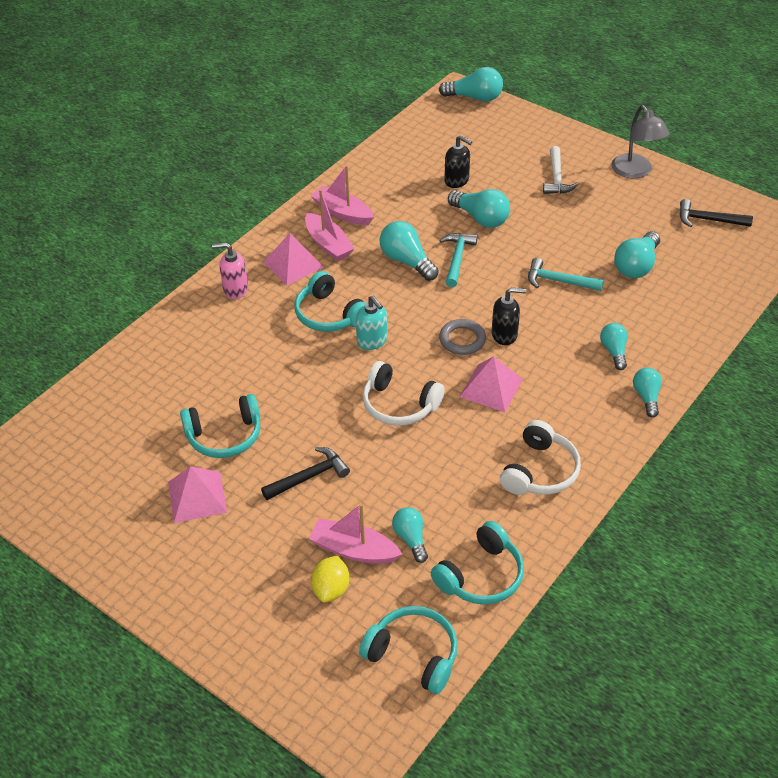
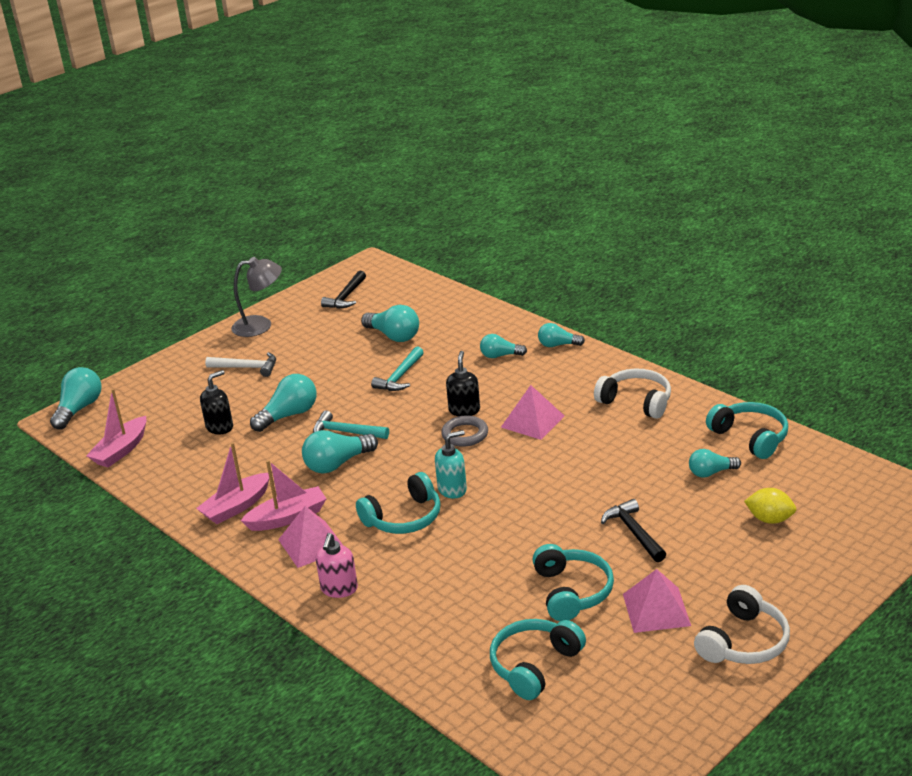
camera: 80 degrees left, 15 degrees down
pink boat [309,503,402,564] -> pink boat moved to [86,389,146,468]
turquoise headphones [359,606,458,694] -> turquoise headphones moved to [490,619,586,700]
white headphones [363,361,445,426] -> white headphones moved to [694,585,790,664]

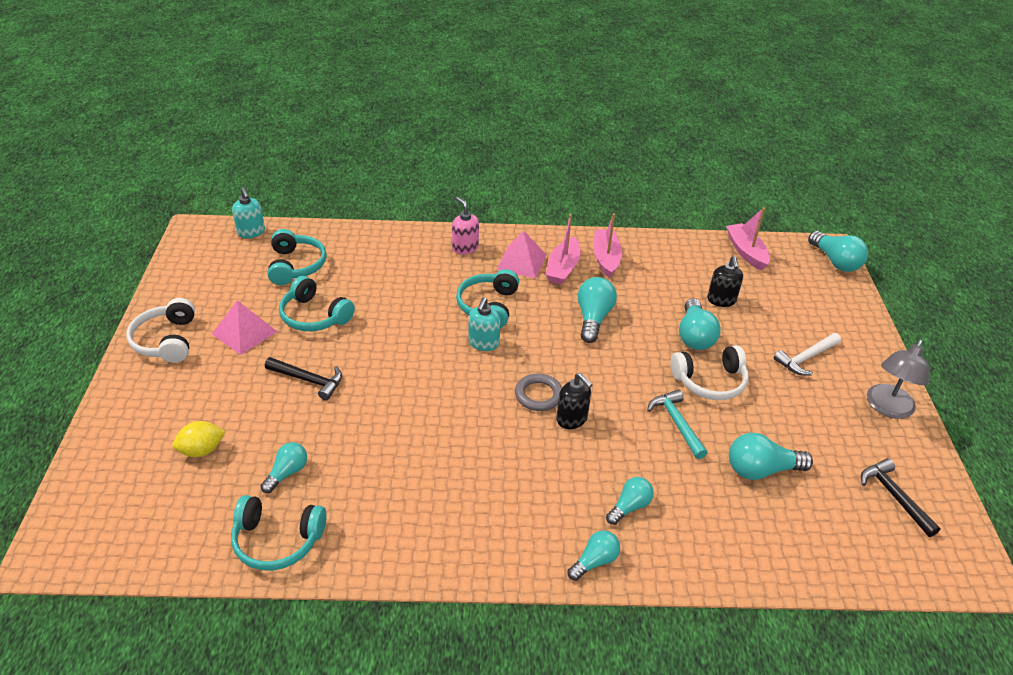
camera: 130 degrees right, 10 degrees up
turquoise hammer [313,411,389,439] -> none
pink pyramid [501,385,564,440] -> none
white headphones [594,368,671,419] -> white headphones moved to [670,345,749,400]
none -> turquoise soap dispenser [232,187,265,238]

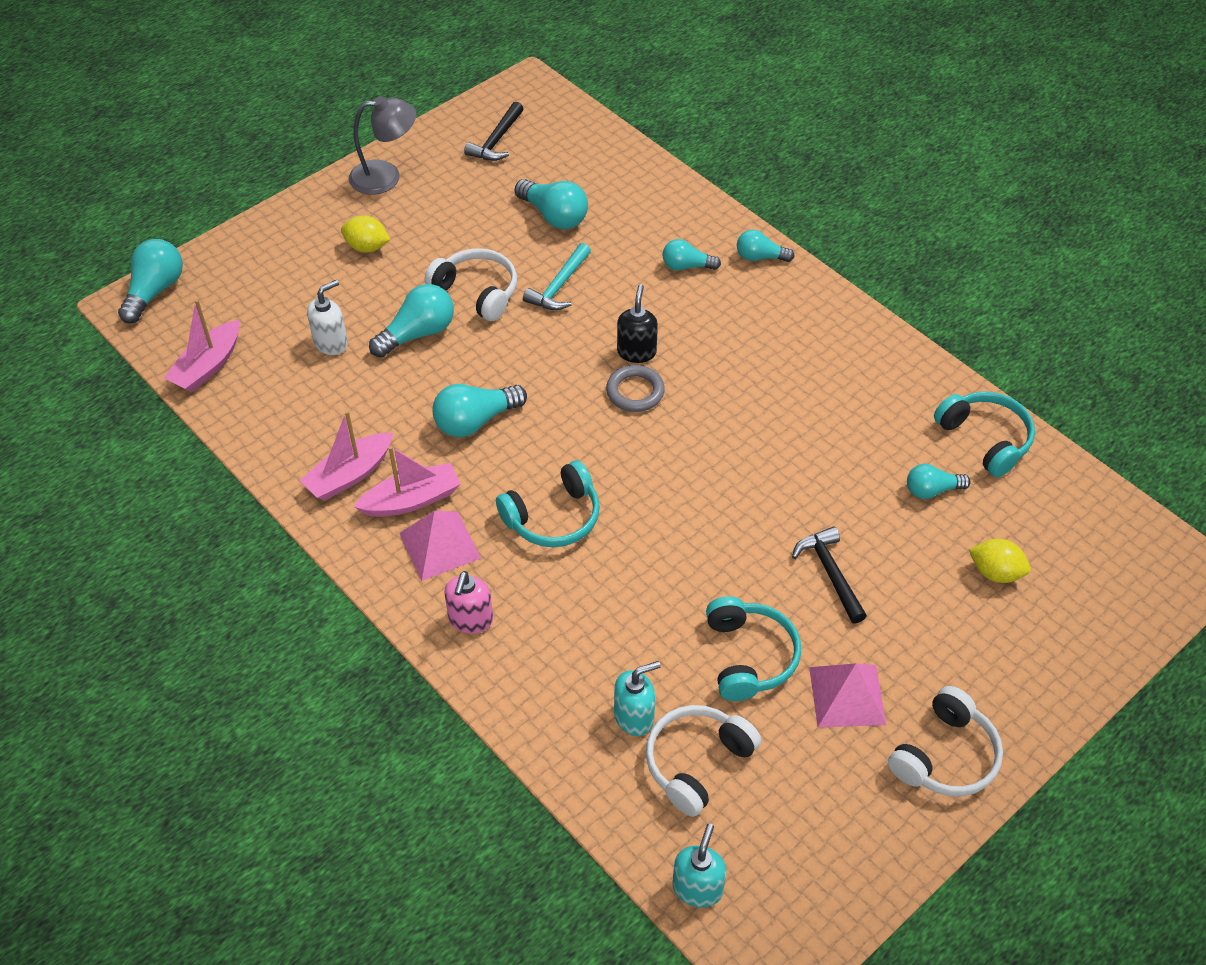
camera: 130 degrees left, 10 degrees up
turquoise headphones [268,229,327,285] -> white headphones [646,705,761,817]
turquoise soap dispenser [468,297,501,351] -> turquoise soap dispenser moved to [614,661,661,736]
black soap dispenser [707,256,743,307] -> white soap dispenser [307,280,348,355]
white hammer [774,333,841,376] -> yellow lemon [341,216,390,252]

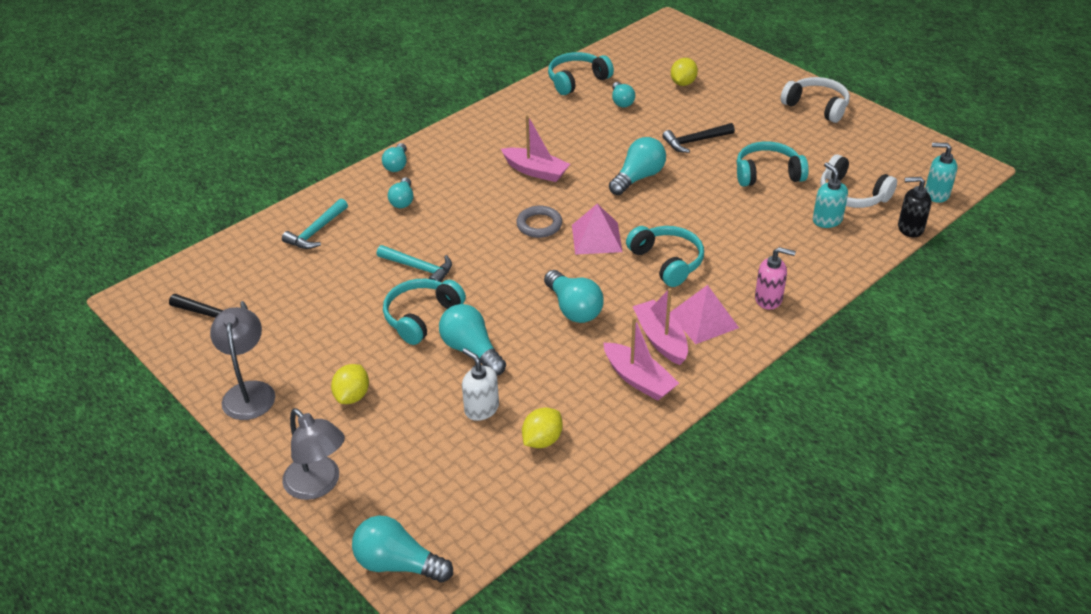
camera: 90 degrees left, 10 degrees down
pink boat [164,299,239,392] -> pink boat moved to [501,115,570,182]
white headphones [425,248,517,321] -> turquoise headphones [383,279,466,345]
turquoise light bulb [514,179,588,229] -> turquoise light bulb moved to [609,137,666,195]
black soap dispenser [617,284,658,363] -> black soap dispenser moved to [898,177,931,237]
pink pyramid [809,663,886,727] -> pink pyramid moved to [572,204,622,255]
none -> turquoise hammer [282,198,348,249]
none -> grey lamp [282,408,345,500]
none -> yellow lemon [522,408,563,448]

